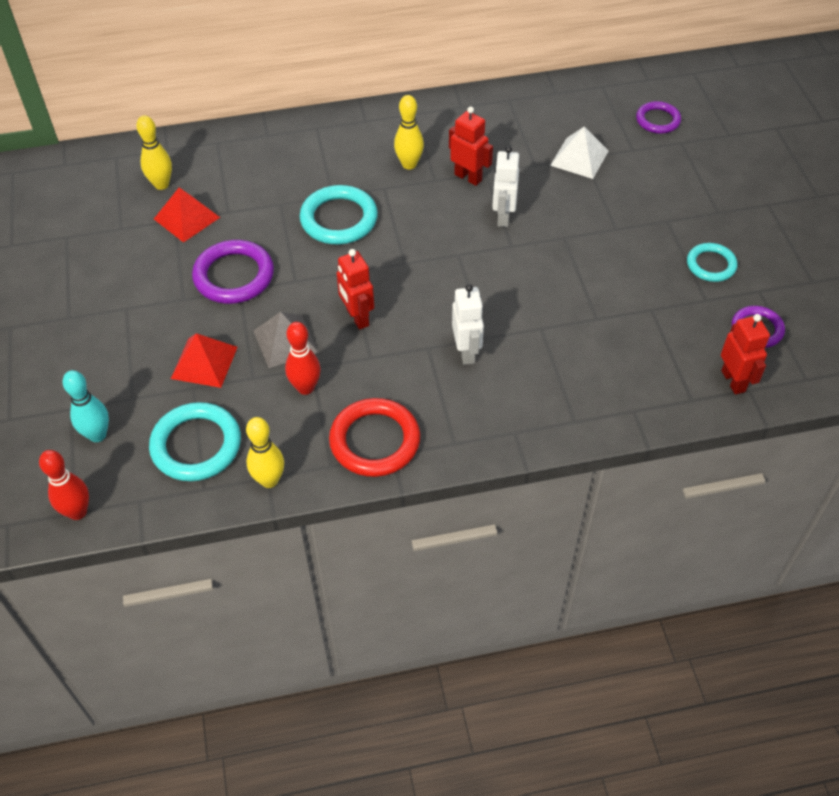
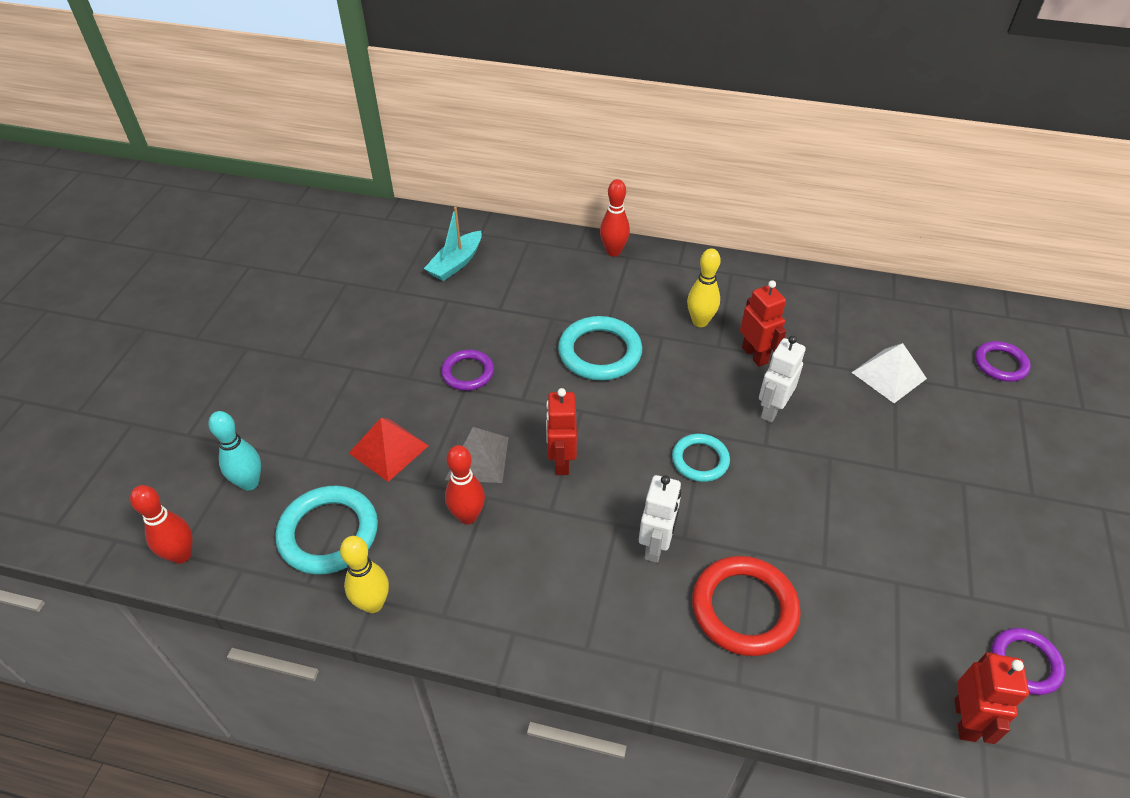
camera: 25 degrees right, 5 degrees down
yellow bowling pin [136,115,172,190] -> turquoise boat [424,207,482,281]
red pyramid [154,188,220,243] -> none
purple ring [192,240,274,304] -> purple ring [441,350,494,391], size x0.62
red ring [329,398,420,477] -> red ring moved to [692,556,801,656]
turquoise ring [687,243,737,282] -> turquoise ring moved to [672,434,730,482]
none -> red bowling pin [600,179,630,256]

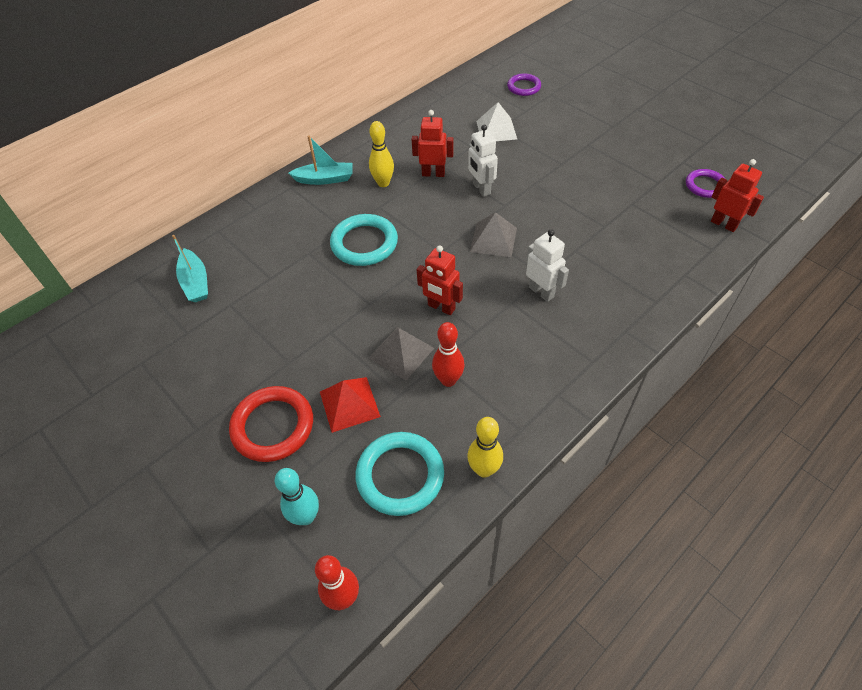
camera: 55 degrees left, 5 degrees up
purple ring [441,350,494,391] -> none
red bowling pin [600,179,630,256] -> none
turquoise ring [672,434,730,482] -> grey pyramid [470,212,517,257]
red ring [692,556,801,656] -> red ring moved to [229,386,313,462]
none -> turquoise boat [288,135,352,185]

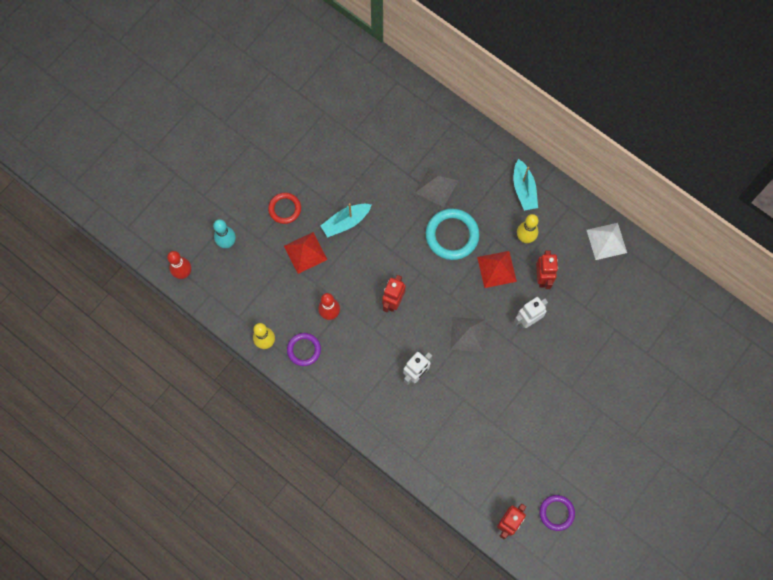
camera: 80 degrees right, 20 degrees up
turquoise boat [172,235,208,302] -> turquoise boat moved to [321,203,372,237]
red ring [229,386,313,462] -> red ring [268,193,301,224], size x0.62
turquoise ring [356,432,444,516] -> none
grey pyramid [369,327,434,380] -> grey pyramid moved to [415,166,458,207]
white pyramid [476,102,517,141] -> white pyramid moved to [587,223,627,260]
purple ring [507,73,541,96] -> purple ring moved to [287,333,321,366]
none -> red pyramid [477,251,517,288]

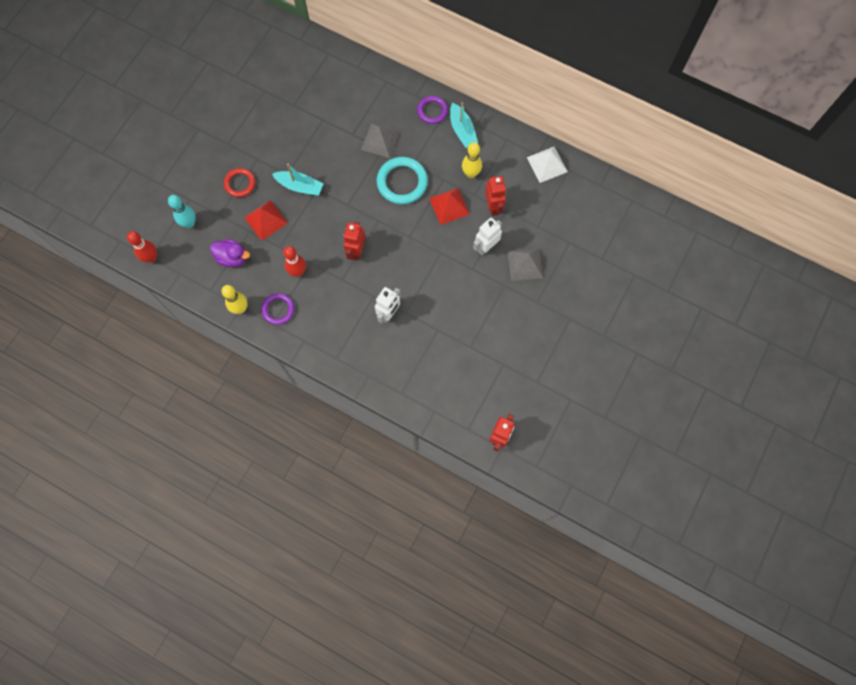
camera: 10 degrees left, 0 degrees up
turquoise boat [321,203,372,237] -> turquoise boat turned 120 degrees counterclockwise [272,164,324,196]
grey pyramid [450,317,486,352] -> grey pyramid moved to [507,248,543,281]
purple ring [539,495,575,531] -> purple ring moved to [417,96,448,124]
none -> purple duck [210,239,250,267]

